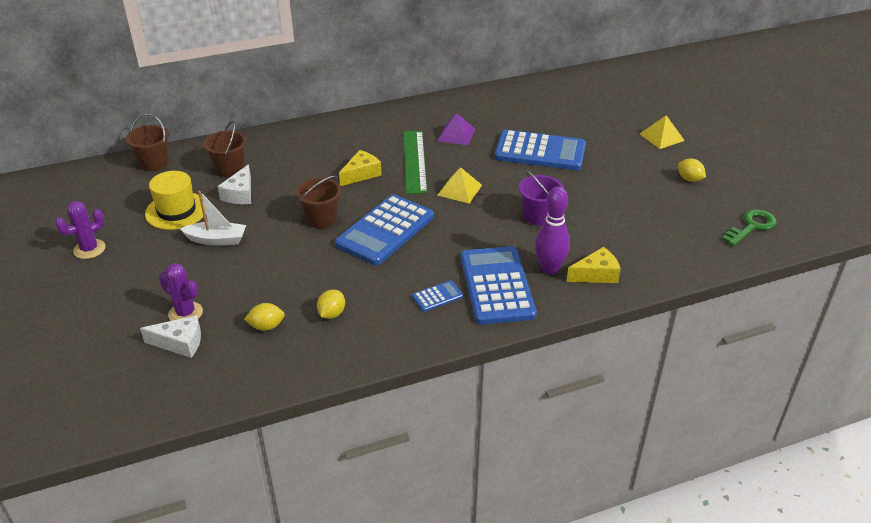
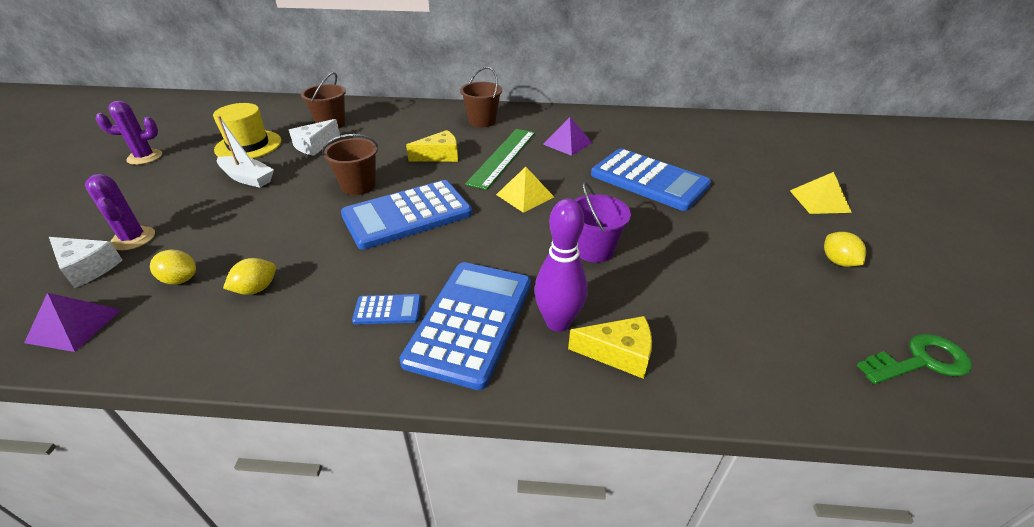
camera: 25 degrees right, 0 degrees up
brown bucket [126,113,169,171] -> brown bucket moved to [460,67,502,127]
none -> purple pyramid [24,293,121,352]

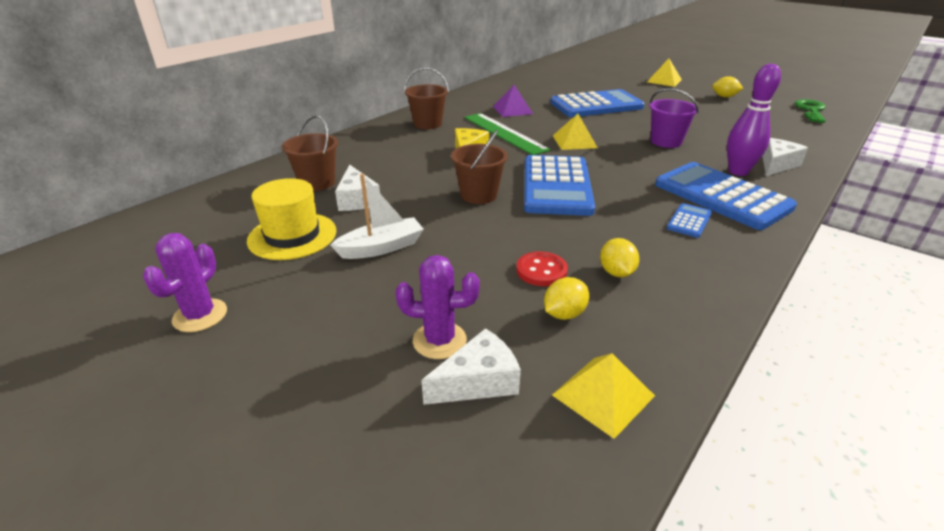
camera: 55 degrees left, 5 degrees down
purple pyramid [24,293,121,352] -> yellow pyramid [552,353,655,439]
yellow cheese [568,316,652,379] -> white cheese [763,138,808,176]
none -> red button [516,252,568,286]

